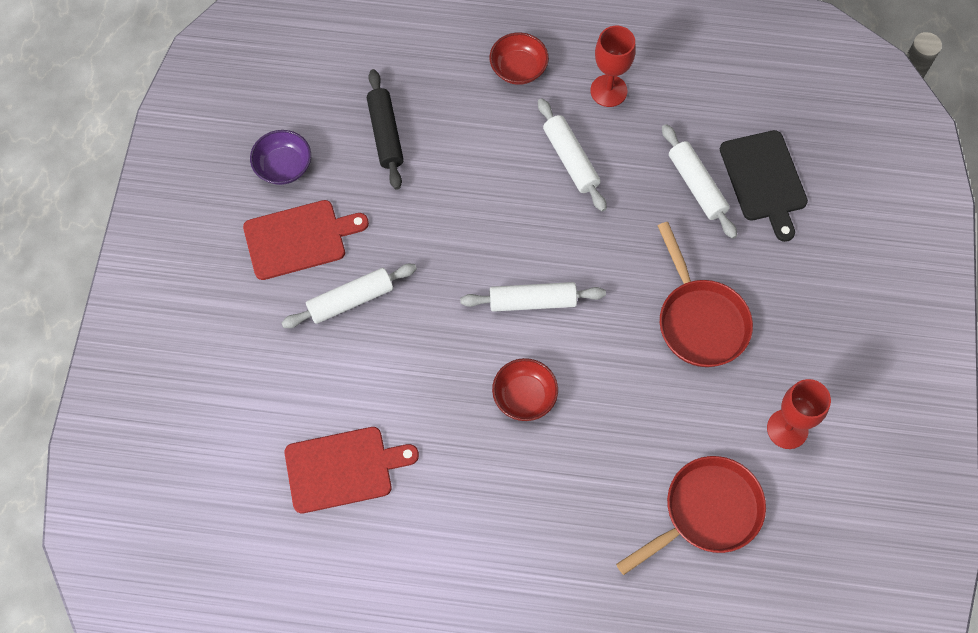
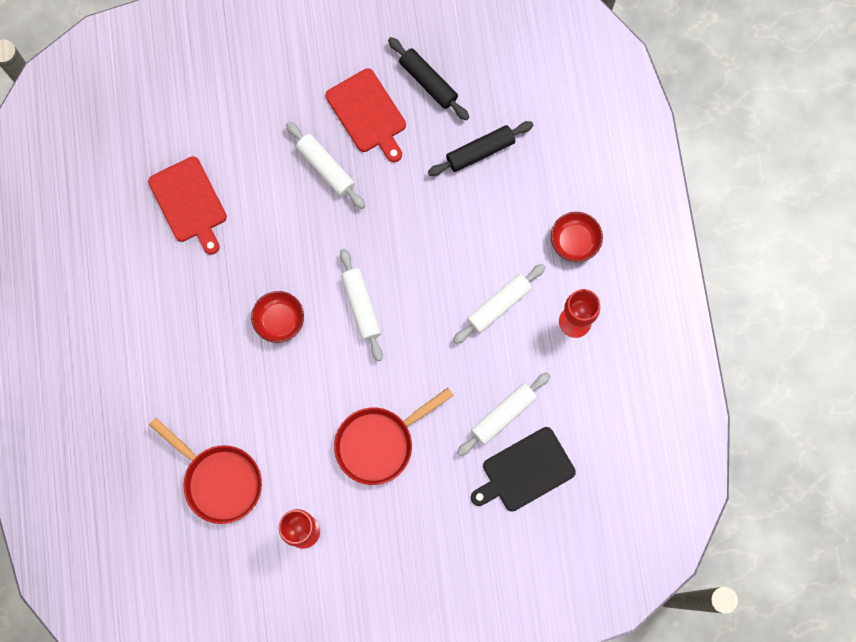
camera: 75 degrees right, 10 degrees up
purple bowl [250,130,311,185] -> black rolling pin [388,37,469,120]

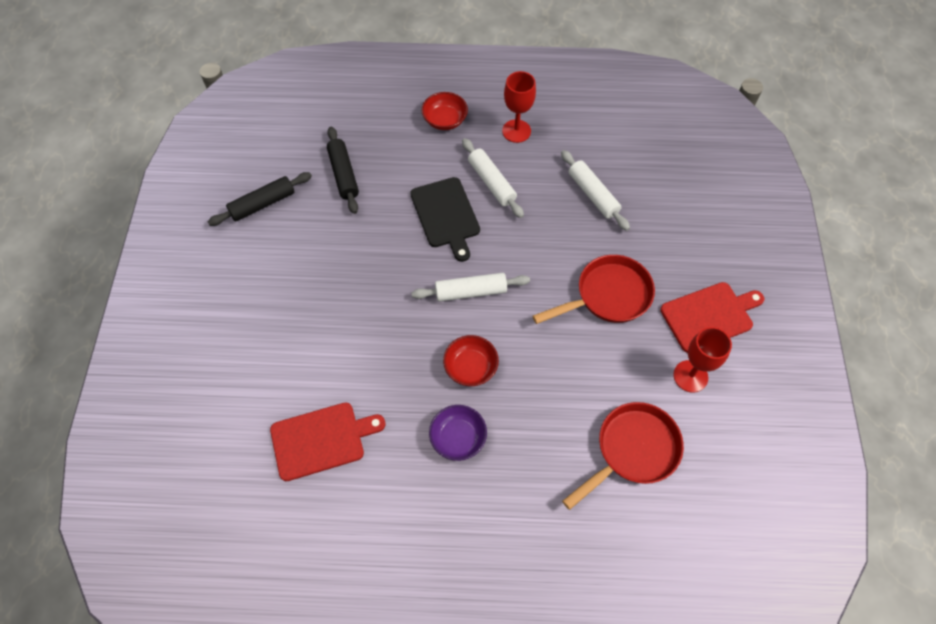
camera: 80 degrees left, 15 degrees down
white rolling pin [286,122,365,209] -> none
red cutting board [326,68,406,162] -> red cutting board moved to [660,282,764,353]
red pan [334,388,454,485] -> red pan turned 90 degrees counterclockwise [532,255,655,324]
black cutting board [471,427,576,511] -> black cutting board moved to [410,177,480,262]
none -> purple bowl [429,405,487,461]

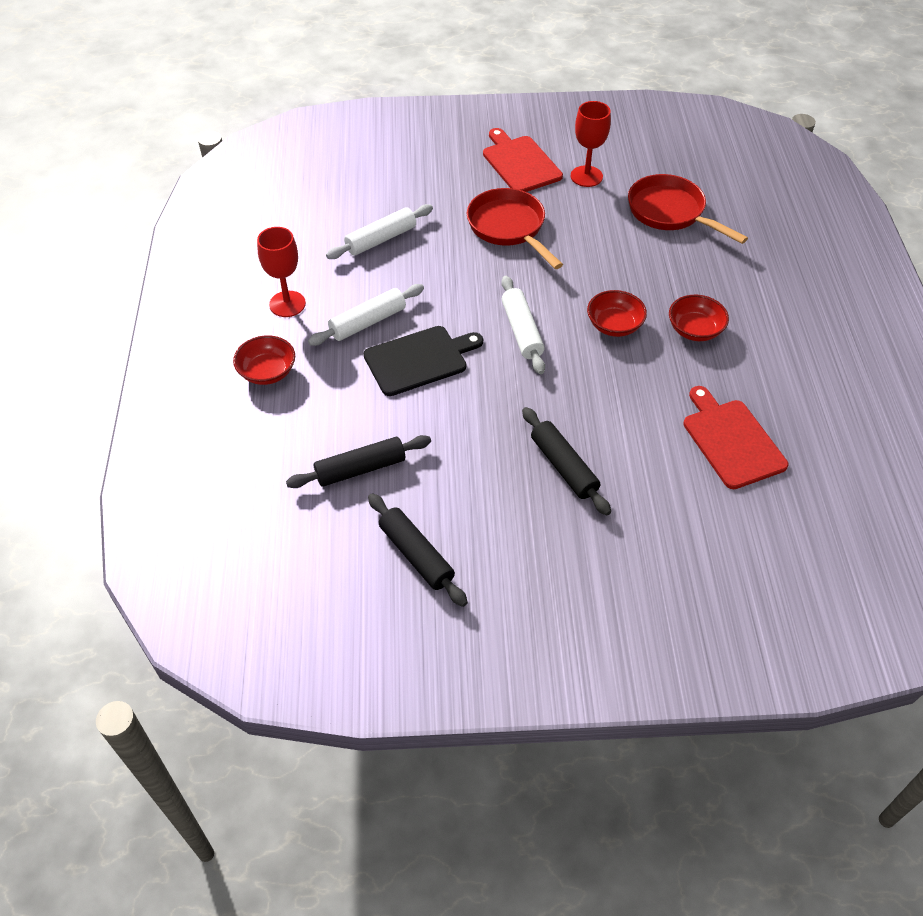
camera: 95 degrees left, 10 degrees down
purple bowl [429,405,487,461] -> red bowl [669,295,729,341]
none -> black rolling pin [522,407,611,516]

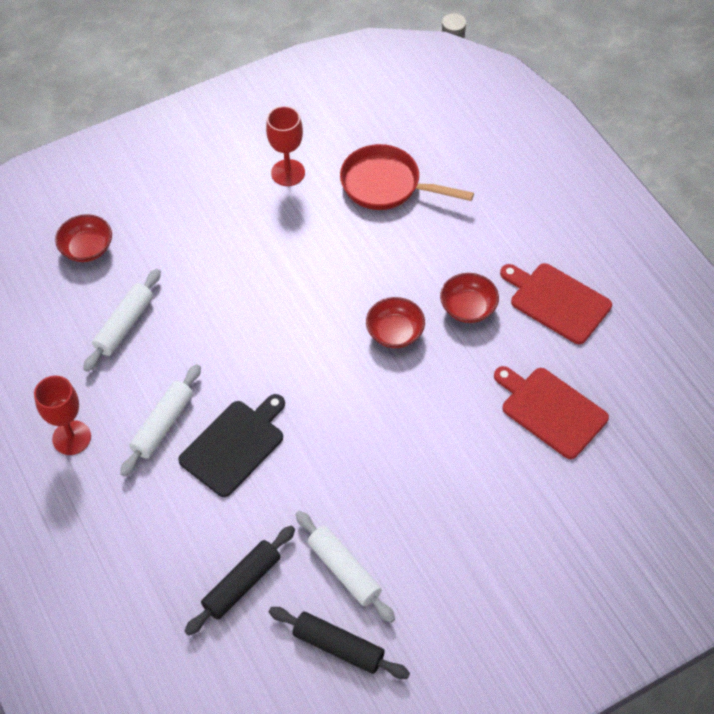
camera: 25 degrees left, 5 degrees up
red bowl [233,335,295,385] -> red bowl moved to [55,214,112,262]
red pan [467,188,563,269] -> none
red cutting board [483,128,563,192] -> red cutting board moved to [500,263,612,344]
white rolling pin [501,276,545,374] -> white rolling pin moved to [296,511,395,623]
black rolling pin [522,407,611,516] -> none

